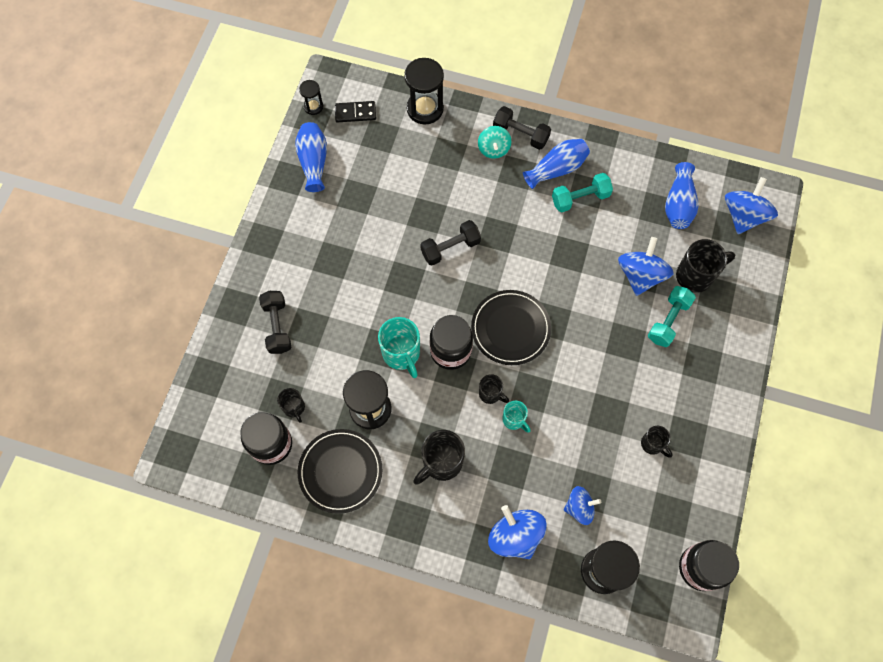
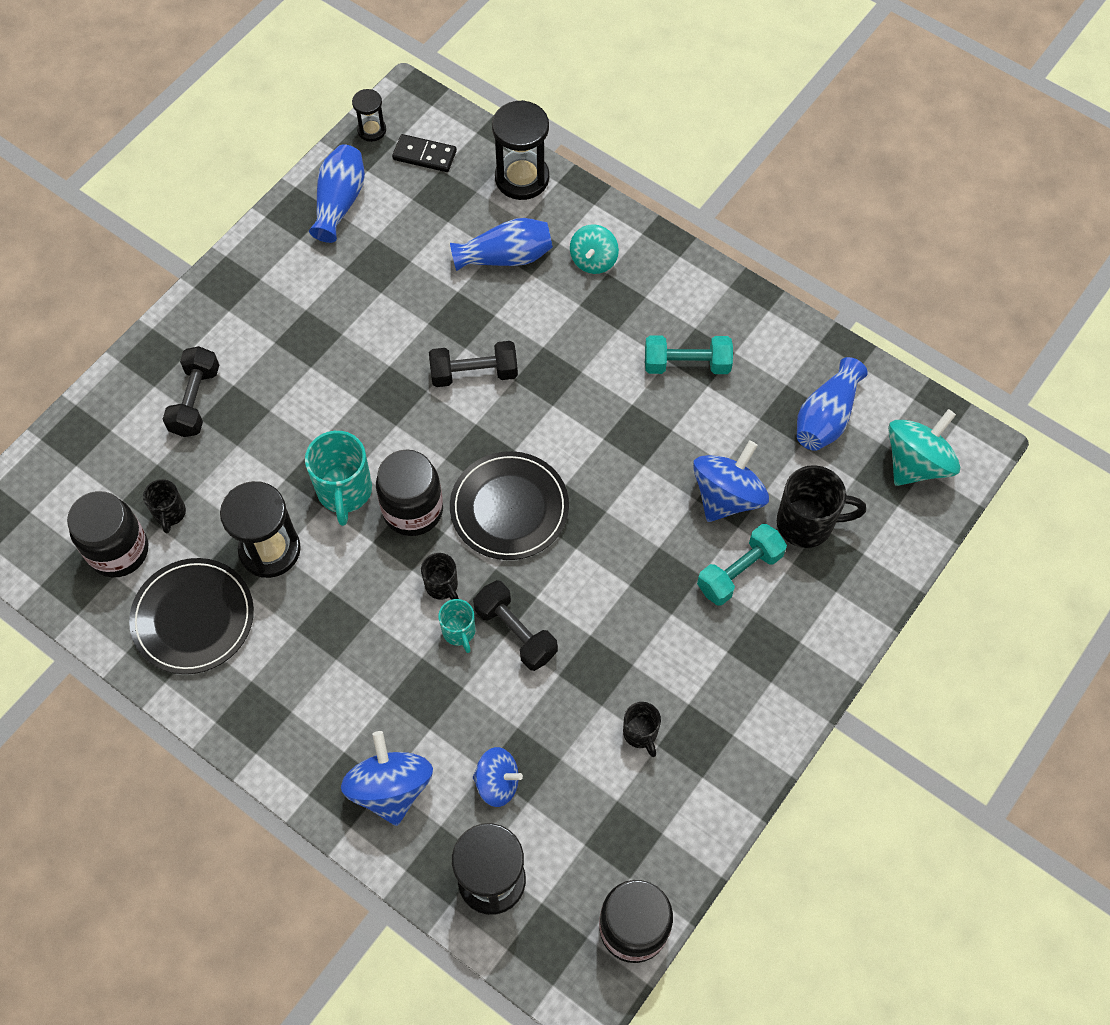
camera: 20 degrees right, 5 degrees down
black mug [413,430,465,485] -> none
black dumbbell [493,106,551,150] -> black dumbbell moved to [473,580,558,671]
blue vase [523,139,590,189] -> blue vase moved to [450,218,553,271]
blue spinning top [725,177,778,234] -> turquoise spinning top [888,409,960,486]

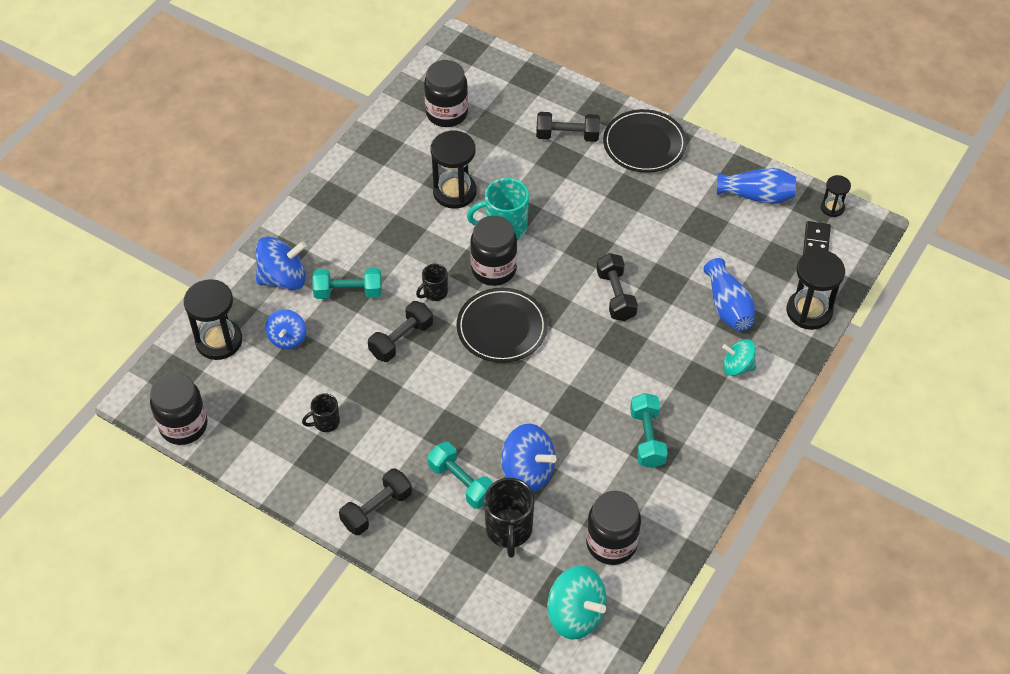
camera: 85 degrees right, 10 degrees down
black plate [129,558,254,674] -> black plate moved to [603,109,687,173]
black mug [143,479,186,533] -> none
turquoise mug [438,599,475,653] -> none
blue vase [797,357,868,451] -> black jar [586,491,641,565]
none -> turquoise dumbbell [312,268,382,299]
none -> black dumbbell [339,469,412,535]

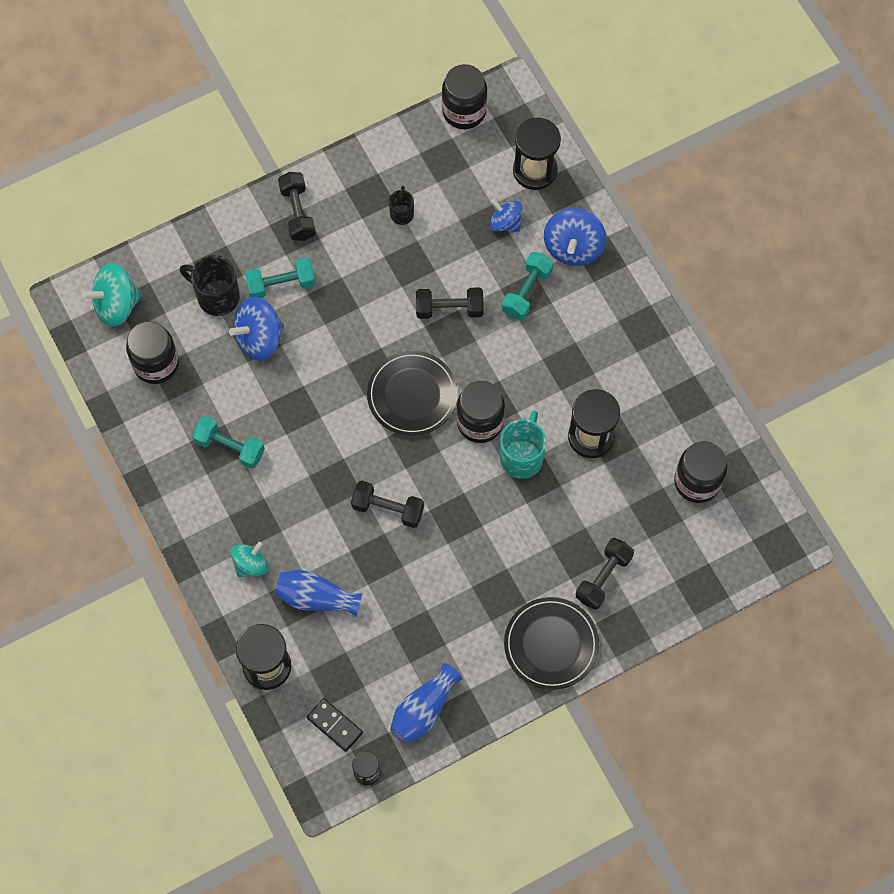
camera: 120 degrees right, 15 degrees up
black dumbbell [368,301,433,362] -> black dumbbell turned 75 degrees counterclockwise [416,287,484,319]
black mug [416,264,448,301] -> none

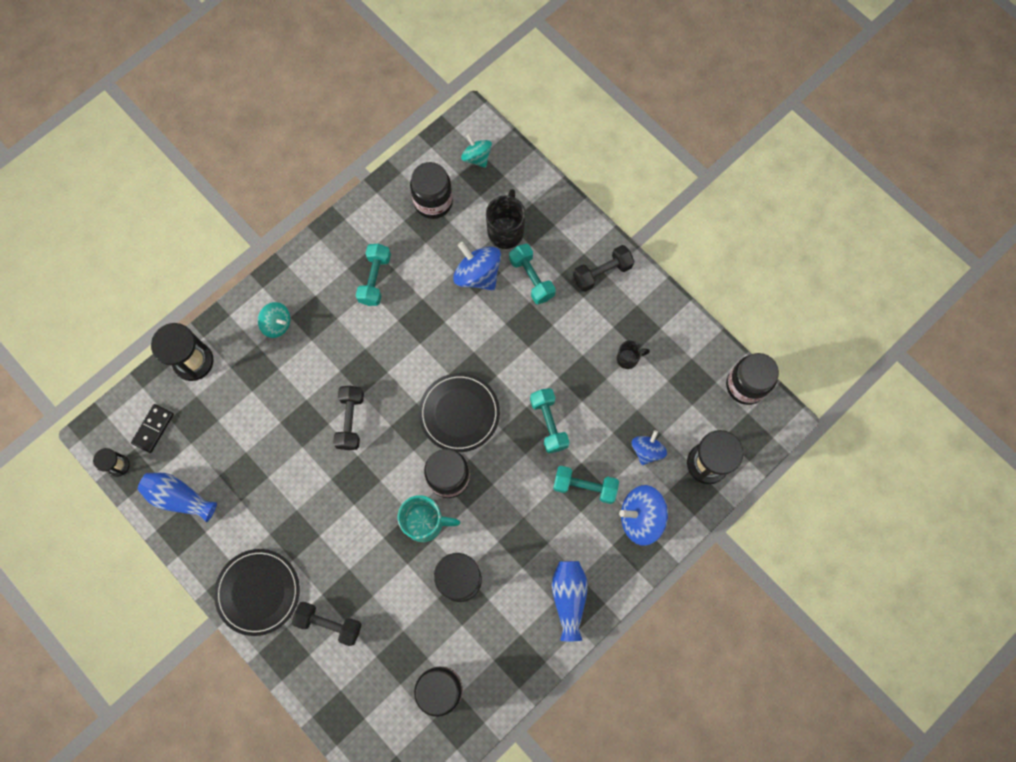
camera: 75 degrees right, 5 degrees up
turquoise spinning top [82,263,142,327] -> turquoise spinning top [461,134,492,168], size x0.64
blue vase [275,570,363,616] -> blue vase moved to [552,561,588,641]
black dumbbell [416,287,484,319] -> turquoise dumbbell [530,388,570,453]

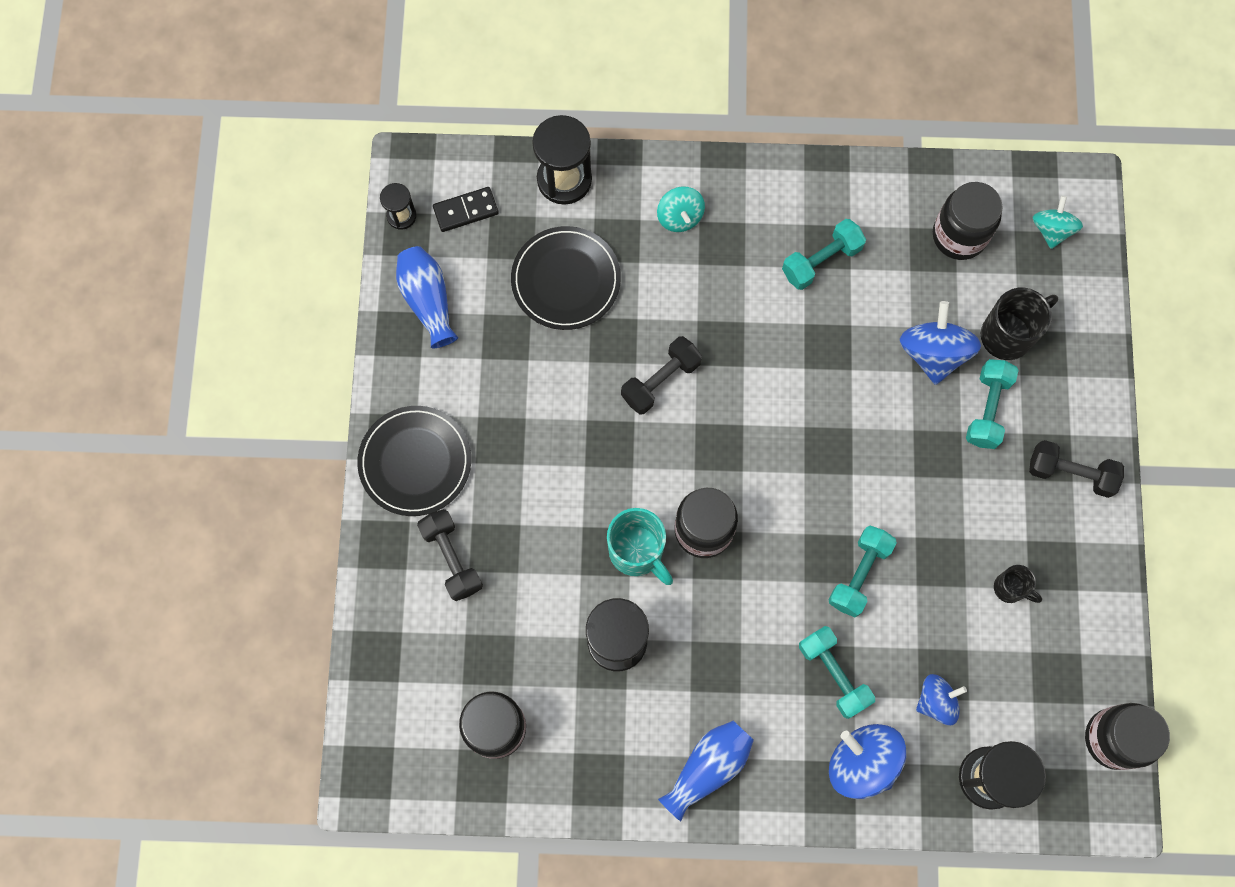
camera: 45 degrees right, 0 degrees up
black plate [419,373,500,452] -> black plate moved to [511,226,621,330]

